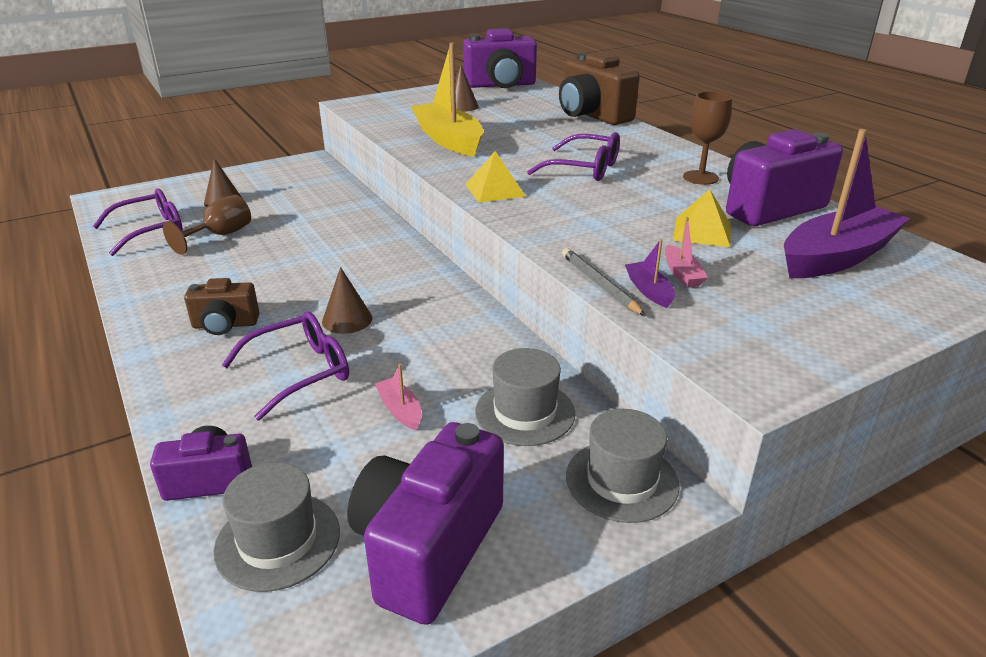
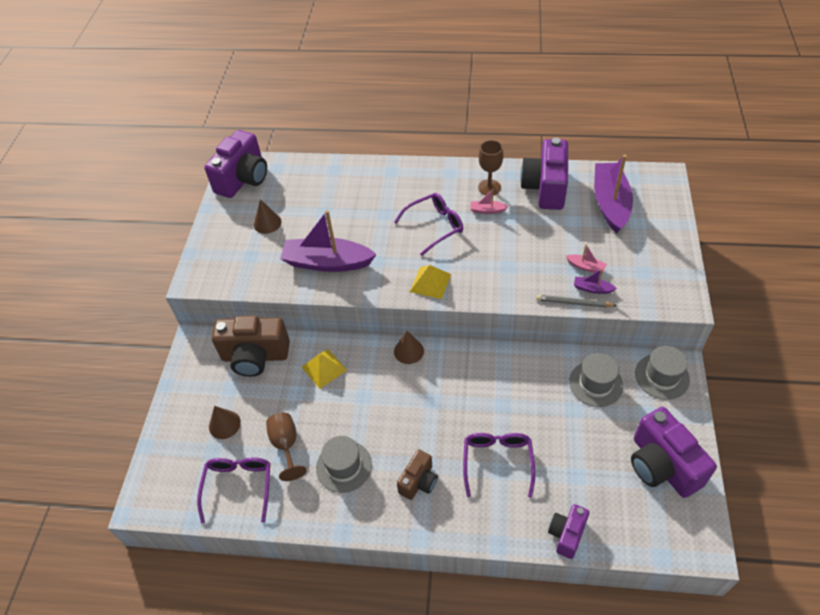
camera: 50 degrees left, 20 degrees up
grey hat [213,462,340,592] -> grey hat moved to [316,436,372,493]
brown cone [322,267,372,334] -> brown cone moved to [394,331,424,364]
pink boat [375,363,422,430] -> pink boat moved to [470,189,509,214]
yellow boat [411,43,483,157] -> purple boat [280,210,377,272]
brown camera [559,52,640,125] -> brown camera moved to [212,316,290,377]
yellow pyramid [673,189,731,247] -> yellow pyramid moved to [301,349,347,389]

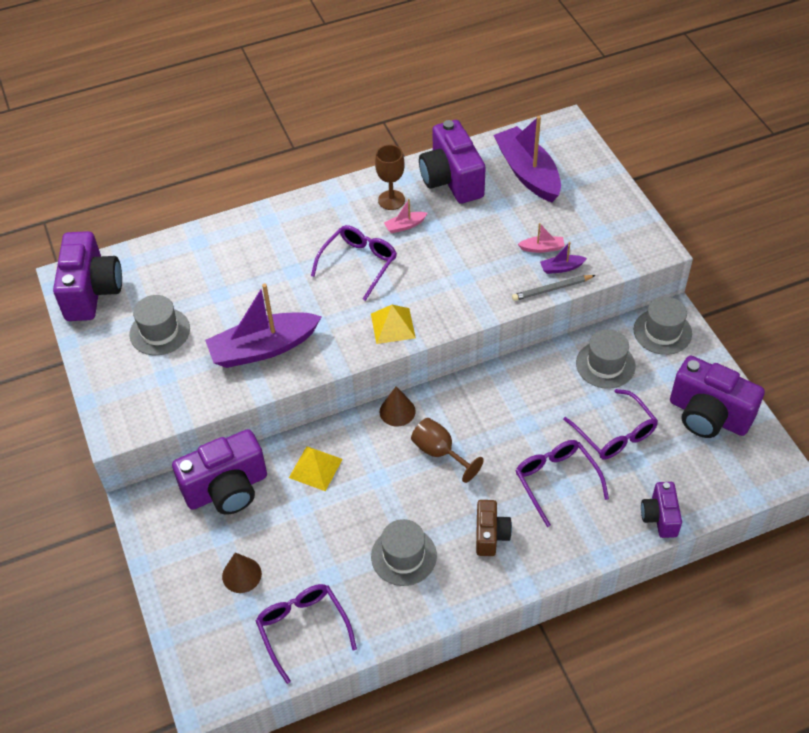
camera: 30 degrees left, 0 degrees up
brown camera [212,316,290,377] -> purple camera [172,429,267,515]
brown cone [254,199,282,234] -> grey hat [129,295,190,355]
brown goblet [266,413,307,481] -> brown goblet moved to [411,418,484,483]
none -> purple glasses [563,389,658,459]

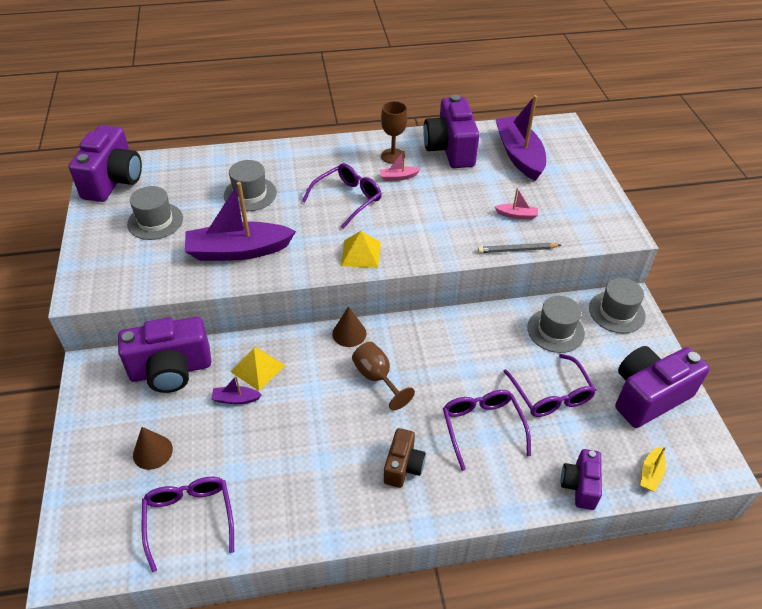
camera: 10 degrees right, 5 degrees down
grey hat [371,519,437,586] -> grey hat moved to [224,160,277,211]
purple boat [540,242,587,274] -> purple boat moved to [211,376,262,404]
purple camera [670,356,765,438] -> purple camera turned 105 degrees clockwise [615,346,710,428]
none -> yellow boat [640,446,666,492]

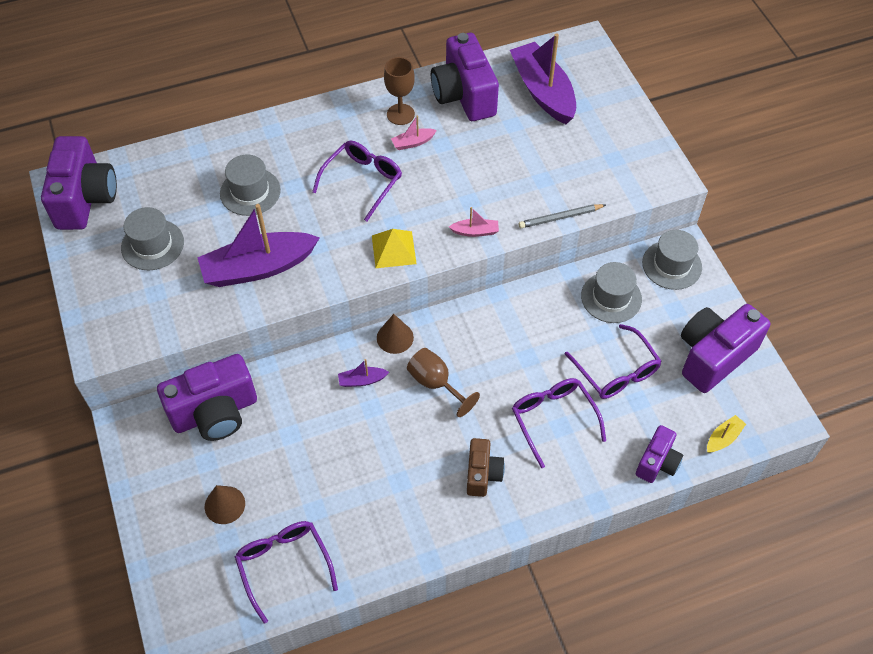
camera: 10 degrees left, 10 degrees up
purple boat [211,376,262,404] -> purple boat moved to [338,359,389,387]
yellow pyramid [231,347,285,391] -> none
pink boat [495,188,538,219] -> pink boat moved to [449,207,499,237]
purple camera [561,449,602,510] -> purple camera turned 150 degrees counterclockwise [636,425,683,483]
yellow boat [640,446,666,492] -> yellow boat turned 150 degrees counterclockwise [707,415,746,453]

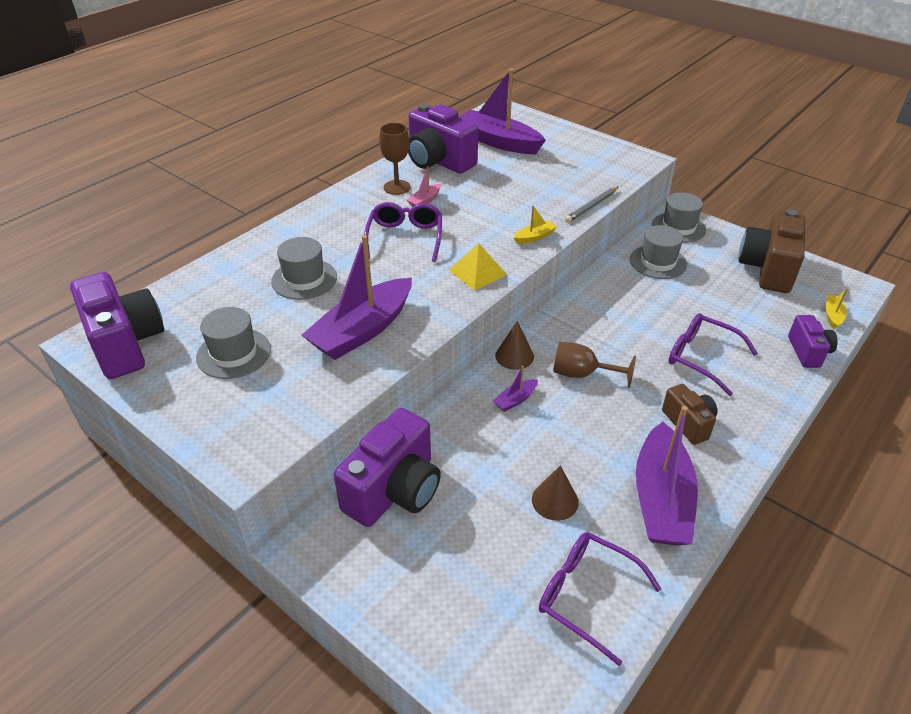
camera: 30 degrees left, 15 degrees down
brown cone [205,485,245,524] -> brown cone moved to [532,465,579,521]
pink boat [449,207,499,237] -> yellow boat [513,205,557,244]
purple glasses [565,324,662,399] -> none
purple camera [681,304,770,393] -> brown camera [738,209,805,293]
none -> purple boat [636,406,698,546]

